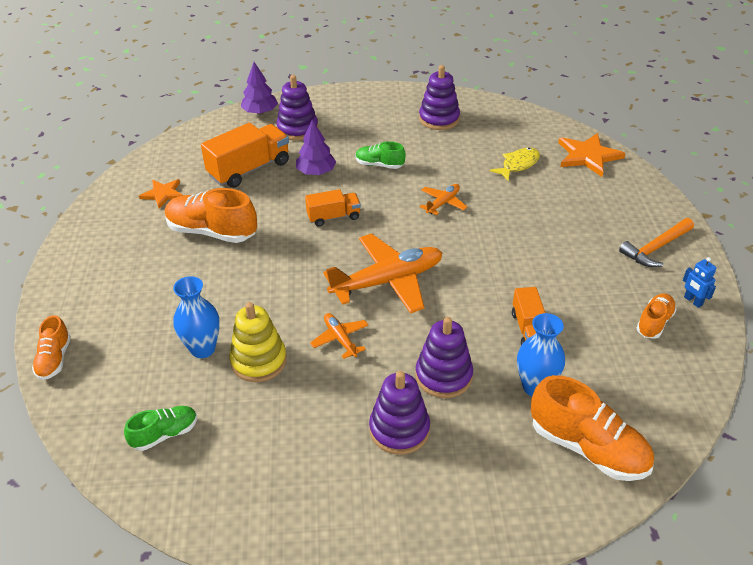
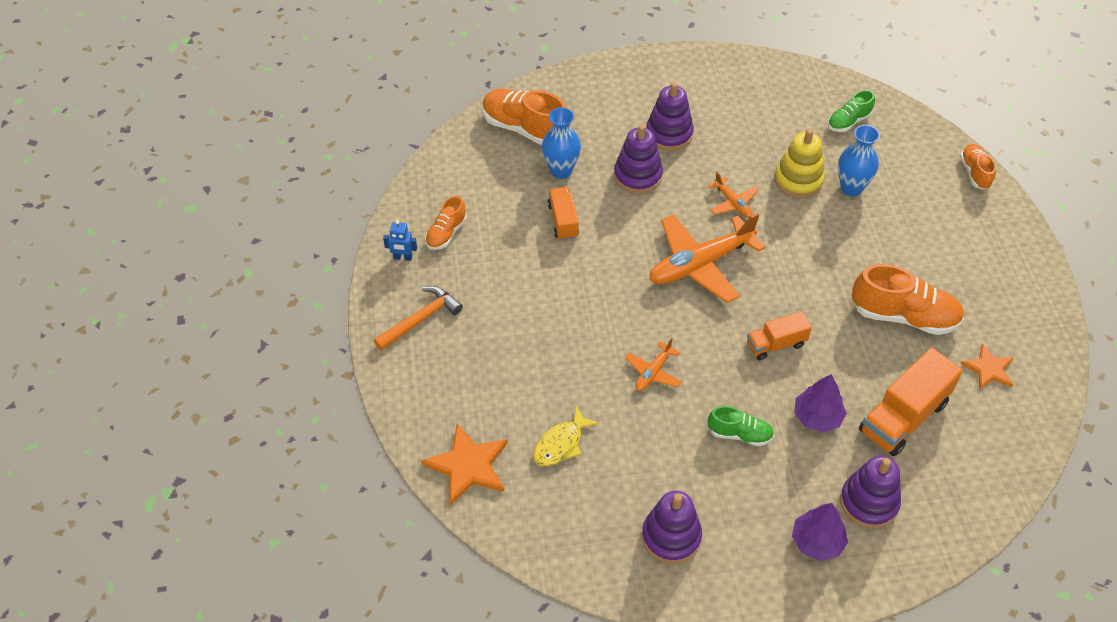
camera: 175 degrees right, 10 degrees up
purple tree [241,62,278,114] -> purple tree moved to [792,503,848,561]
blue robot [683,257,716,308] -> blue robot turned 135 degrees clockwise [383,220,417,261]

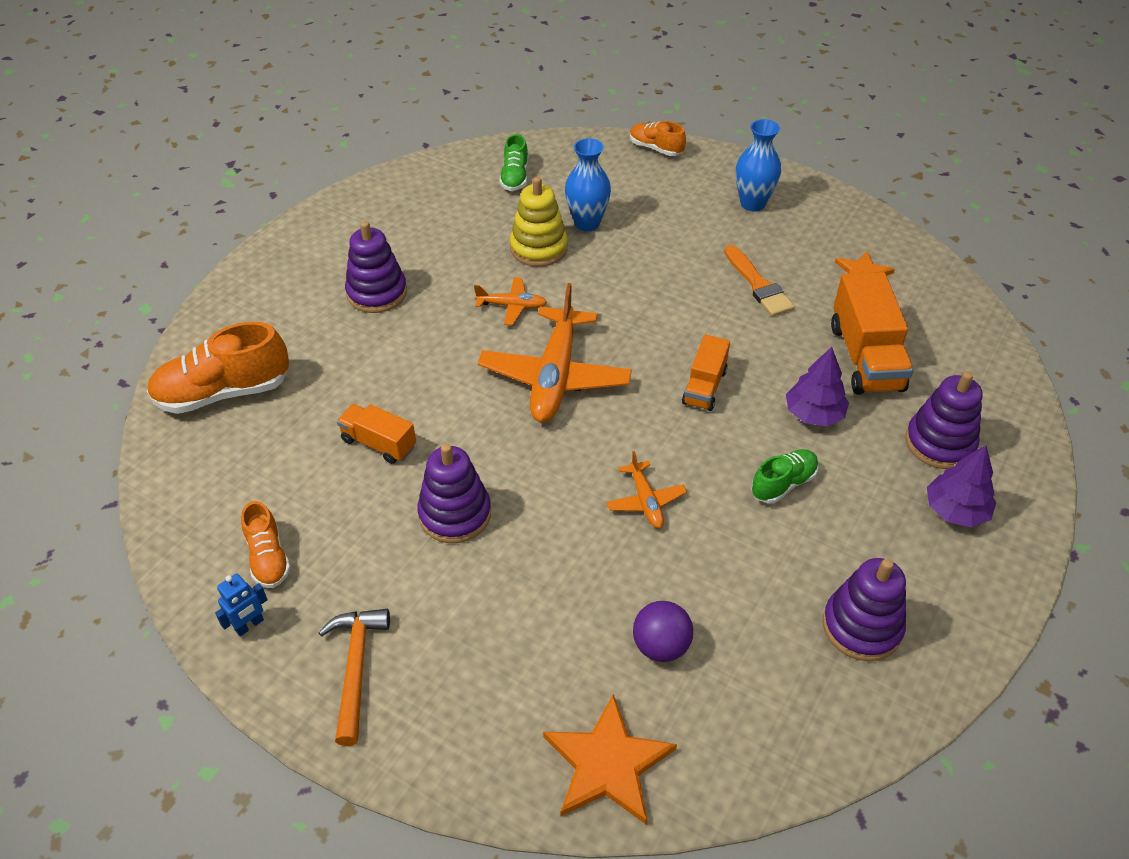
camera: 50 degrees left, 5 degrees down
yellow fish [533,407,599,466] -> purple ball [633,601,693,662]
blue vase [542,107,581,179] -> blue vase moved to [736,119,781,212]
purple stacking toy [614,124,663,194] -> purple stacking toy moved to [417,443,491,543]
orange shoe [852,264,964,335] -> orange brush [724,245,795,316]

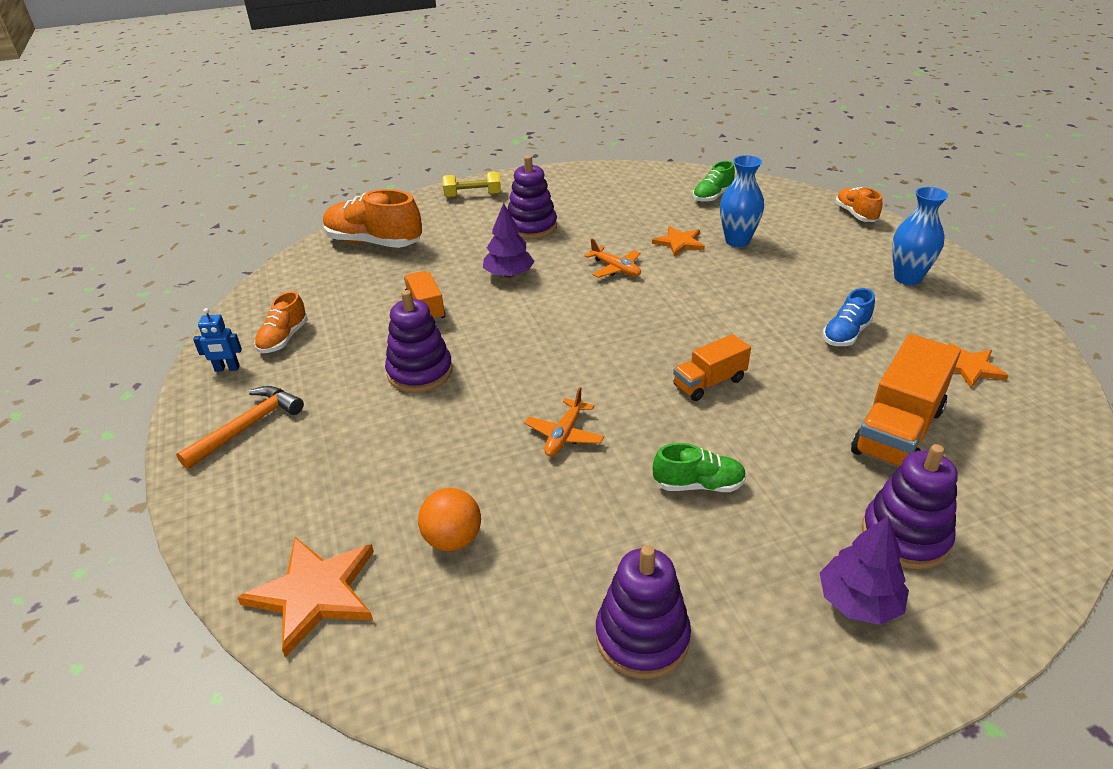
camera: 40 degrees right, 10 degrees down
orange plane [478,283,632,422] -> none
yellow stacking toy [510,177,568,267] -> orange star [652,226,705,256]
purple ball [633,601,693,662] -> orange ball [418,488,481,551]
orange brush [724,245,795,316] -> blue shoe [823,288,875,346]
purple tree [786,347,849,426] -> purple tree moved to [483,203,535,278]
none -> yellow dumbbell [442,172,501,198]

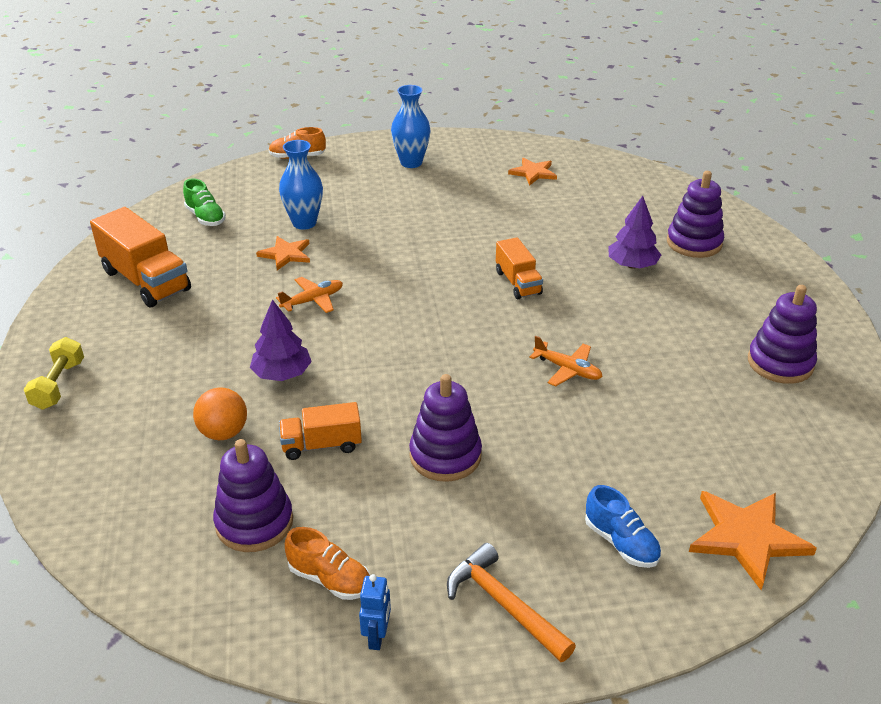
camera: 80 degrees left, 0 degrees up
orange shoe [323,189,422,248] -> none
orange ball [418,488,481,551] -> orange ball moved to [193,387,247,440]
purple stacking toy [508,156,557,239] -> purple stacking toy moved to [213,439,293,552]
green shoe [653,443,746,492] -> none
purple tree [820,516,909,625] -> purple tree moved to [609,196,661,269]
blue shoe [823,288,875,346] -> blue shoe moved to [585,485,661,568]
orange truck [851,334,961,468] -> orange truck moved to [90,207,191,307]

